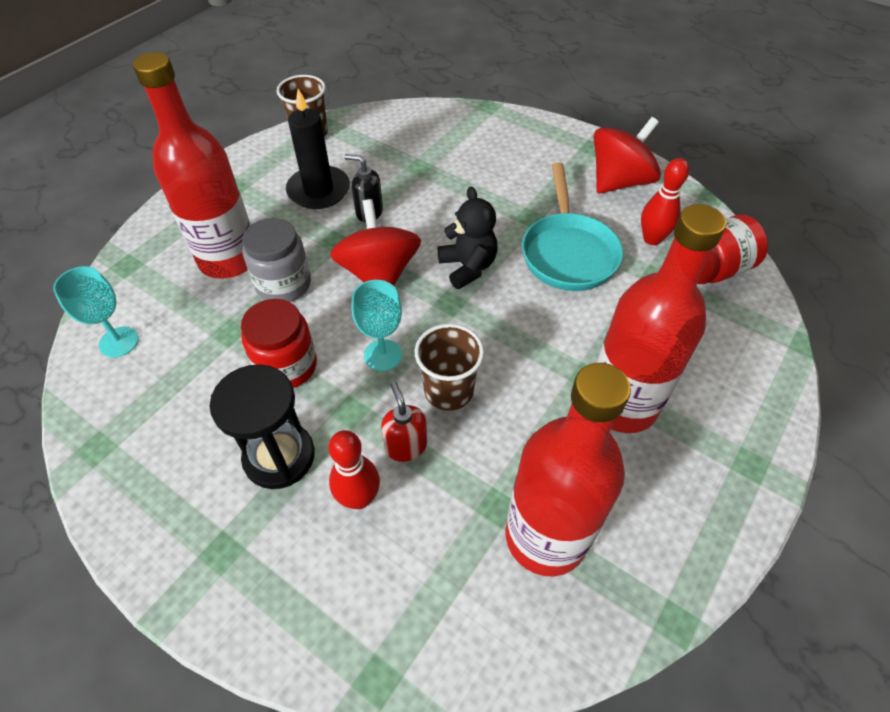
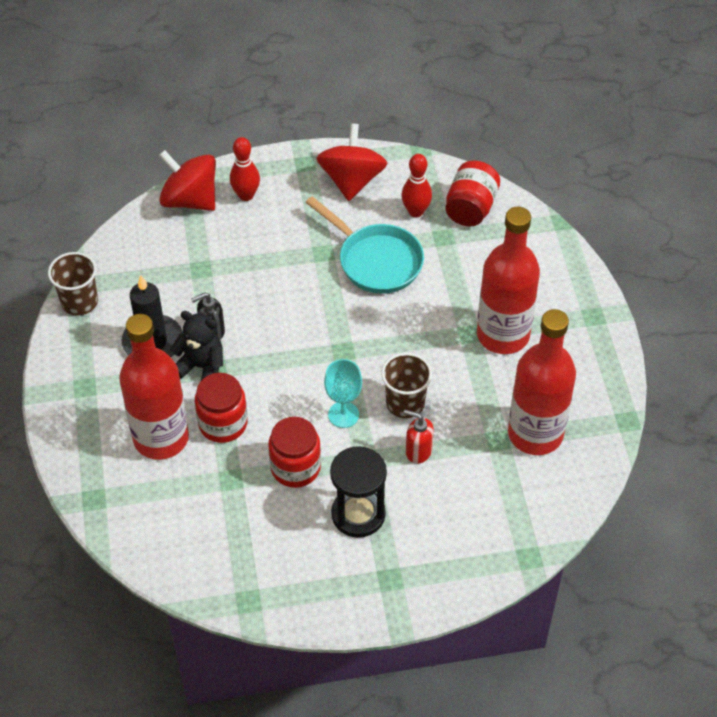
camera: 45 degrees left, 0 degrees up
turquoise goblet [53,266,139,358] -> none
grey jar [242,218,311,302] -> red jar [195,373,248,443]
red bowling pin [328,430,380,509] -> red bowling pin moved to [230,137,260,201]
red spinning top [330,199,421,286] -> red spinning top moved to [159,150,216,211]
black teddy bear [438,187,498,289] -> black teddy bear moved to [170,311,223,381]

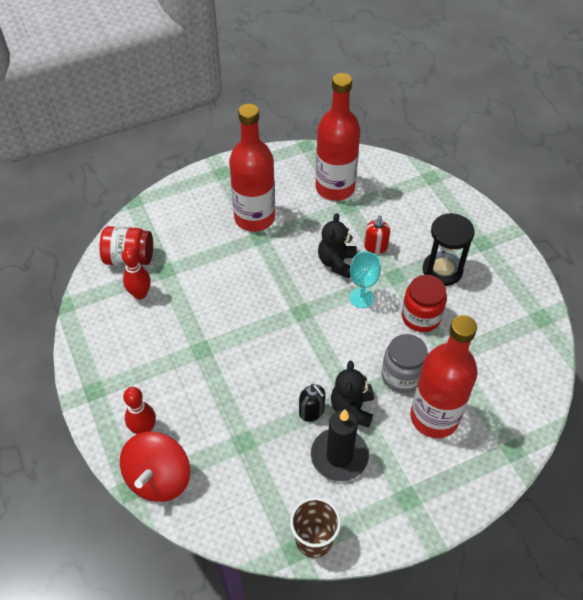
camera: 105 degrees left, 0 degrees up
red jar [195,373,248,443] -> grey jar [381,334,428,393]
turquoise pan [305,196,424,294] -> none
red spinning top [316,123,388,201] -> none
brown cup [381,353,432,418] -> black teddy bear [318,213,357,278]

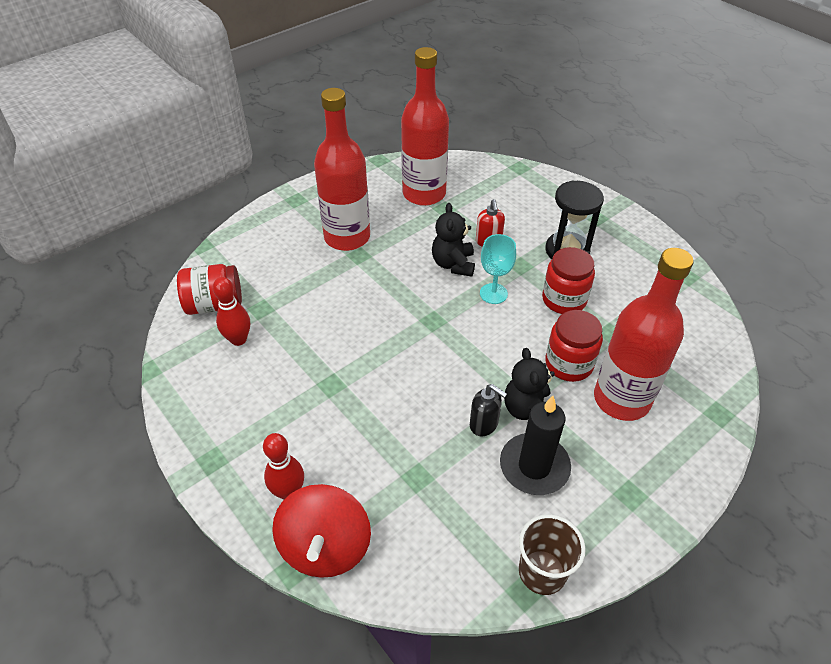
camera: 15 degrees left, 5 degrees down
grey jar [381,334,428,393] -> red jar [545,310,603,382]

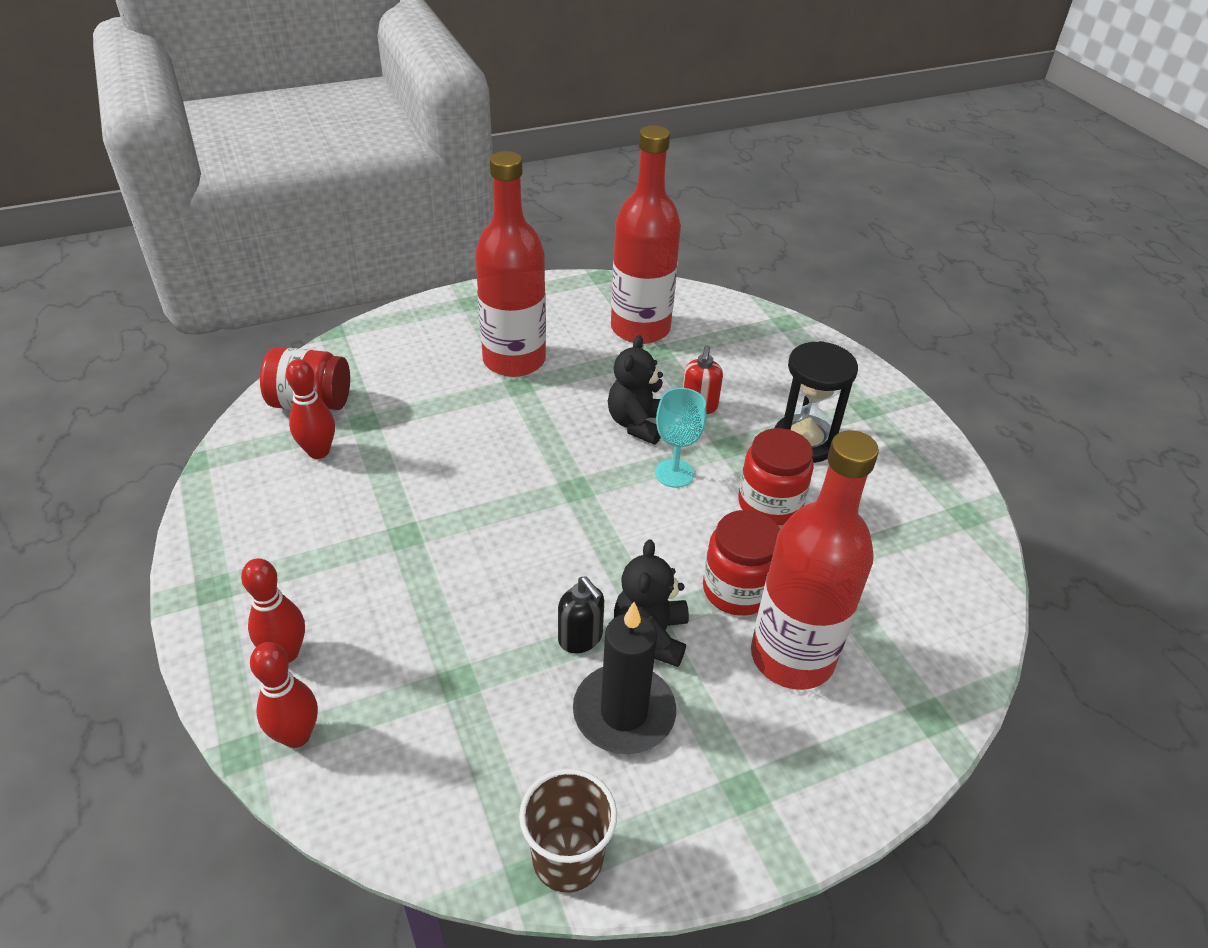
camera: 15 degrees right, 5 degrees down
red spinning top [272,484,371,578] -> red bowling pin [250,642,318,748]

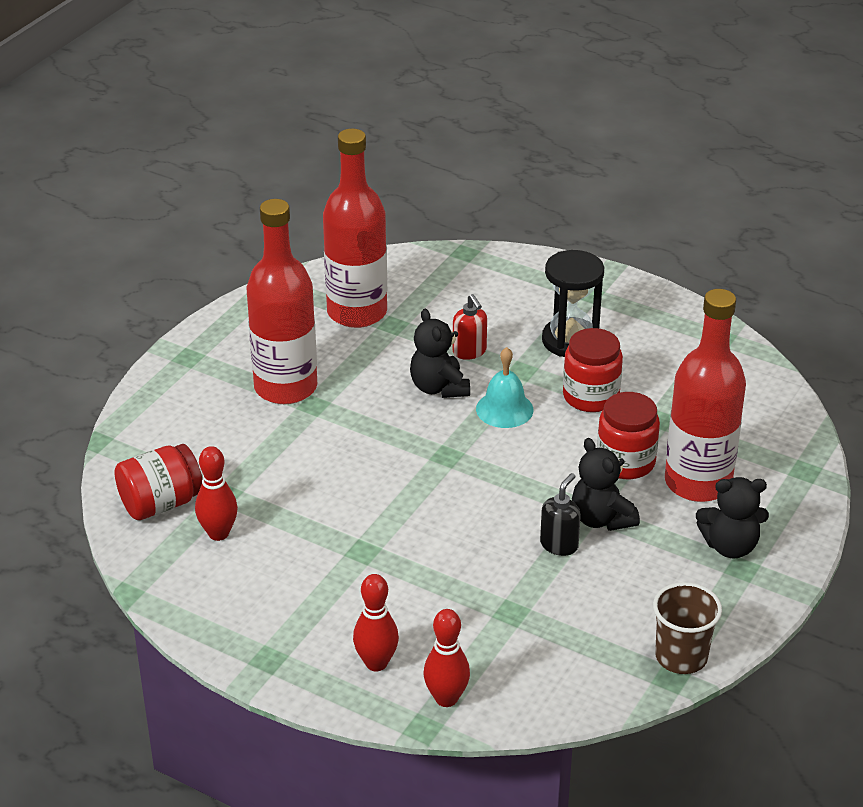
camera: 35 degrees left, 5 degrees down
black soap dispenser [558,576,604,653] -> black soap dispenser turned 75 degrees counterclockwise [540,473,581,556]
black candle [573,602,676,754] -> none
turquoise goblet [655,388,706,488] -> turquoise bell [476,347,534,428]
none -> black teddy bear [696,477,769,558]

